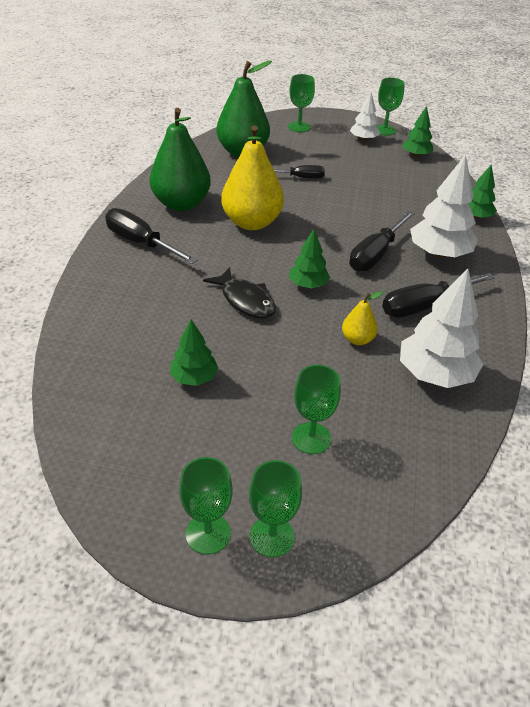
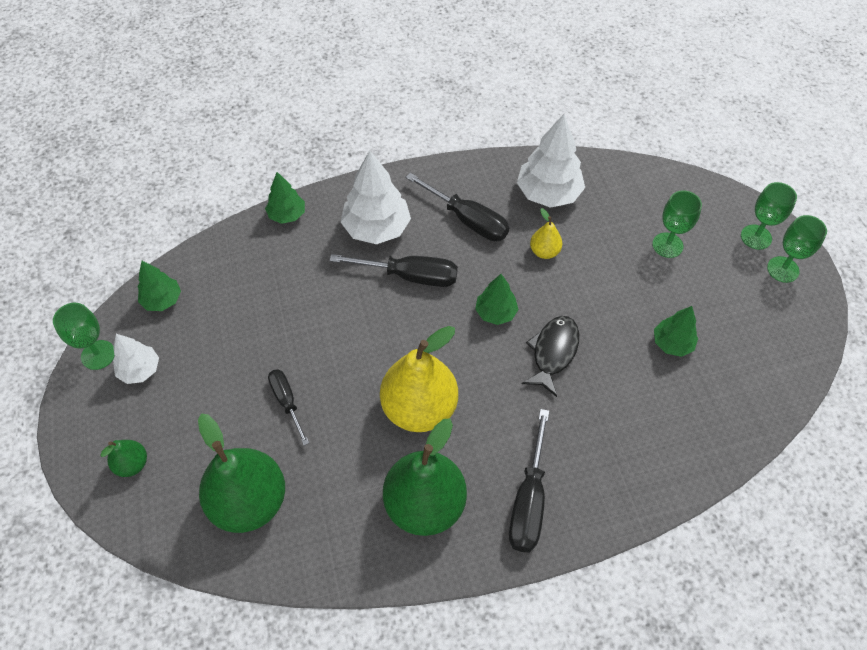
camera: 115 degrees left, 15 degrees up
green goblet [288,74,315,132] -> green pear [100,440,147,477]

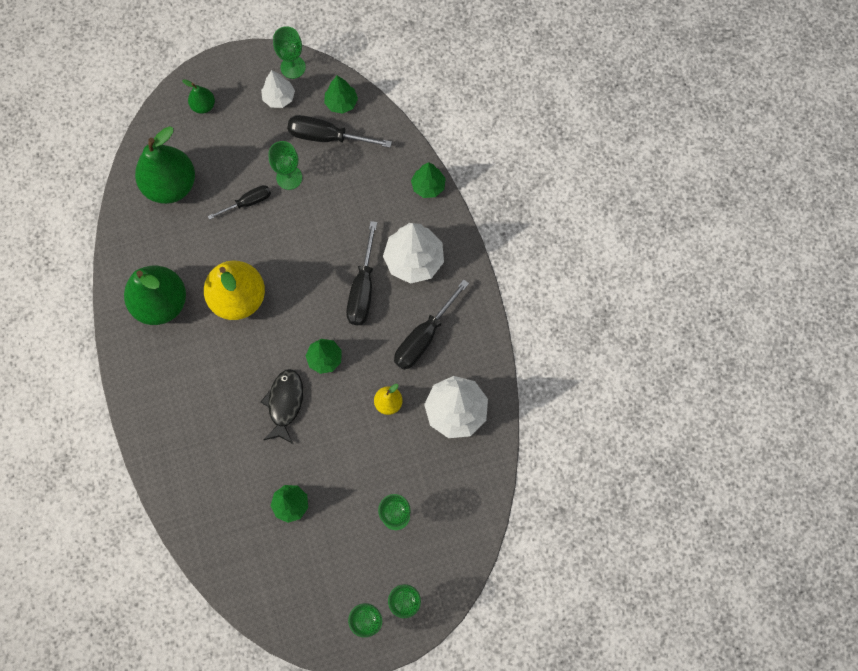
camera: 90 degrees right, 15 degrees up
black screwdriver [509,409,549,552] -> black screwdriver moved to [287,115,392,148]
black fish [522,316,579,397] -> black fish turned 105 degrees counterclockwise [261,369,303,444]
none -> green goblet [269,141,302,190]

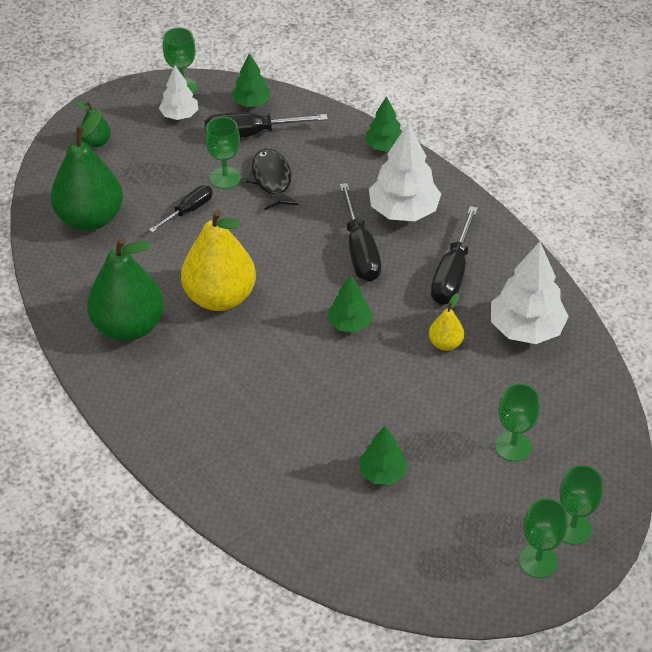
camera: 20 degrees left, 25 degrees down
black fish [261,369,303,444] -> black fish moved to [246,148,298,210]

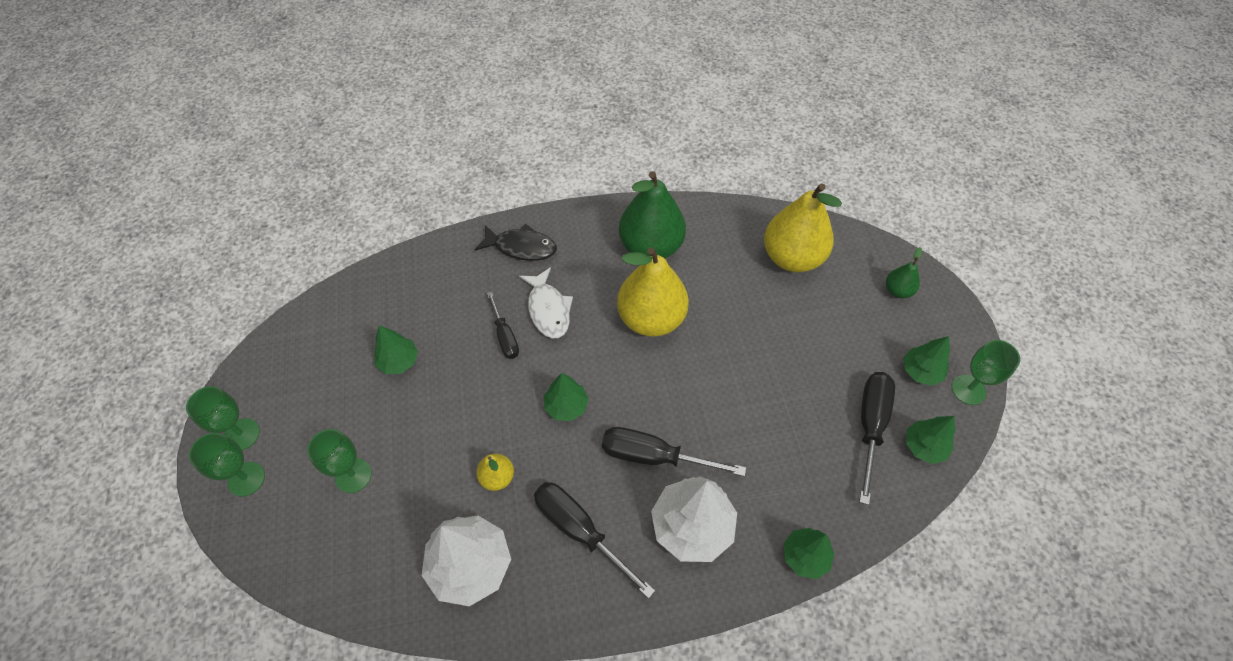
camera: 115 degrees right, 10 degrees up
green pear [51,110,123,231] -> yellow pear [764,184,842,272]
black screwdriver [149,185,213,233] -> black screwdriver moved to [487,292,519,359]
white tree [159,66,198,120] -> green tree [904,336,950,386]
green goblet [205,117,241,189] -> none
black fish [246,148,298,210] -> black fish moved to [475,224,557,261]
none -> white fish [519,267,573,338]

